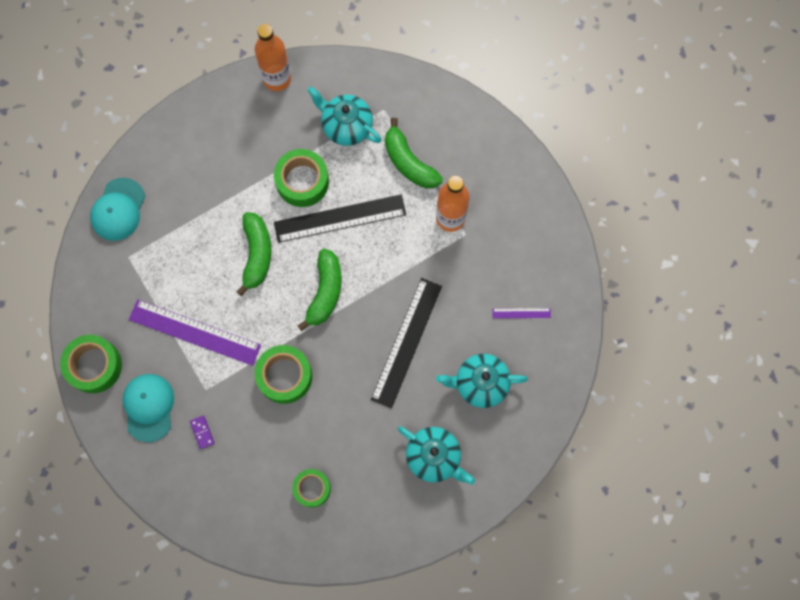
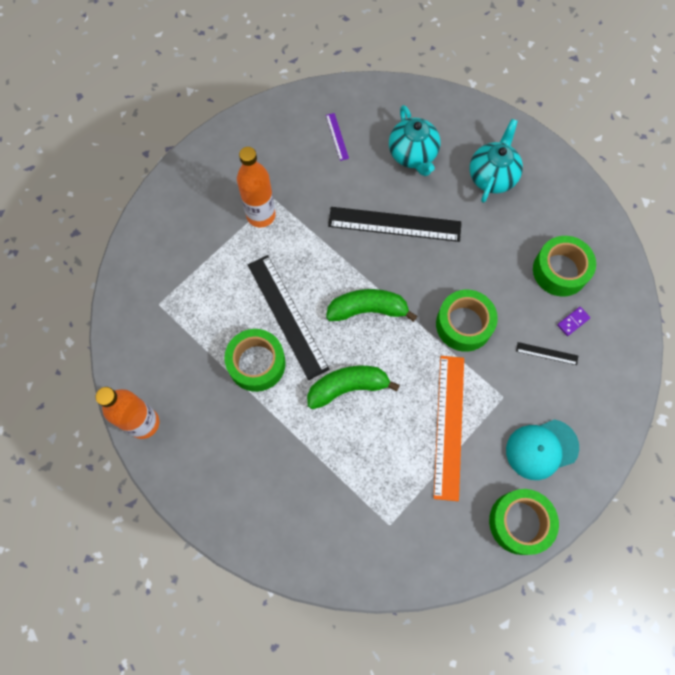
camera: 105 degrees left, 5 degrees down
turquoise cap [90,178,145,241] -> none
purple ruler [129,299,261,366] -> orange ruler [434,356,464,501]
purple domino [190,415,215,449] -> purple domino moved to [557,307,590,336]
green tape [292,469,331,508] -> green tape [533,236,596,297], size x1.52
turquoise teapot [307,86,382,146] -> none
green banana [385,118,443,189] -> none
none -> black ruler [516,342,578,365]

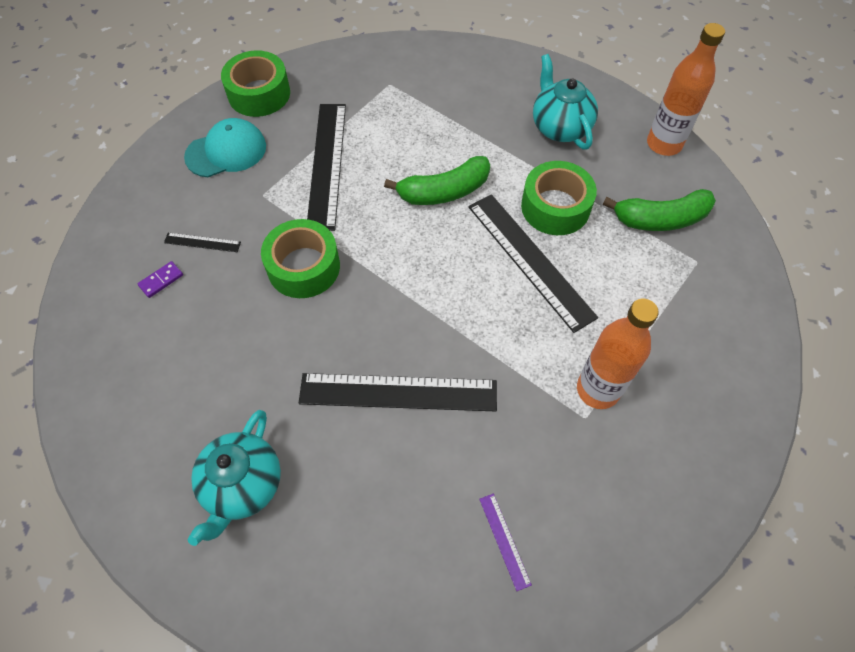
camera: 175 degrees right, 10 degrees down
green banana [326,289,417,322] -> green banana moved to [603,189,716,231]
turquoise teapot [389,105,440,176] -> turquoise teapot moved to [533,54,598,150]
orange ruler [434,356,464,501] -> black ruler [307,104,346,231]
green tape [533,236,596,297] -> none

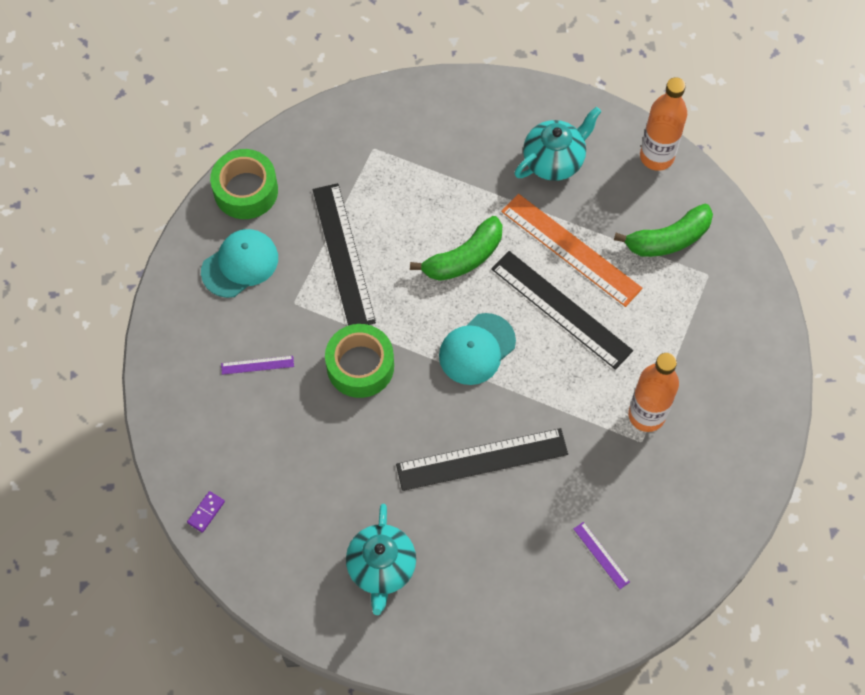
camera: 15 degrees left, 5 degrees up
purple domino [138,261,183,298] -> purple domino moved to [187,491,225,533]
black ruler [164,233,241,252] -> purple ruler [221,356,294,375]
green tape [521,161,597,235] -> orange ruler [501,194,643,307]
turquoise teapot [533,54,598,150] -> turquoise teapot turned 90 degrees clockwise [514,107,601,181]
none -> turquoise cap [439,313,516,385]

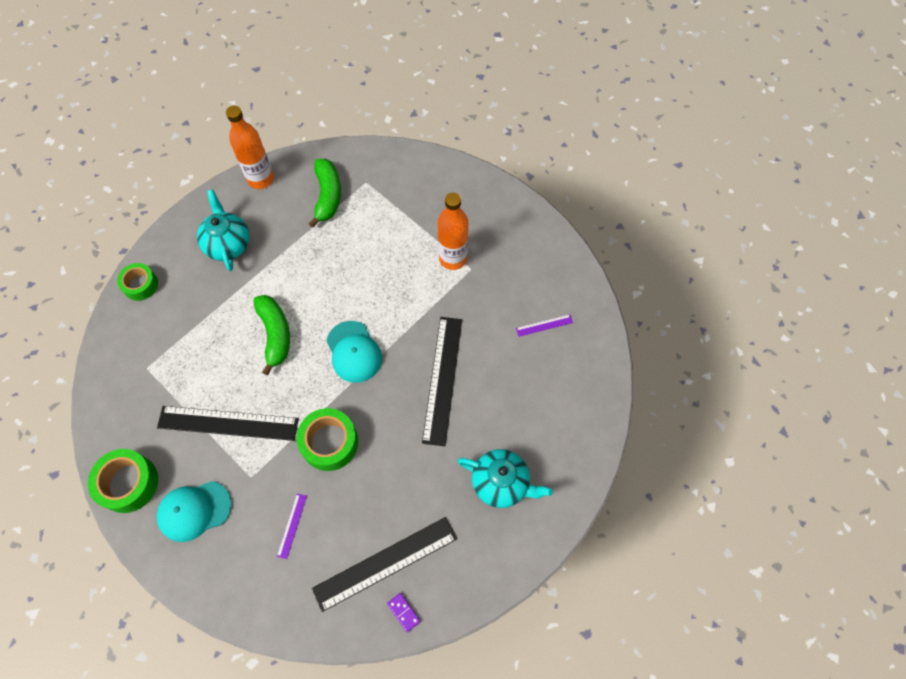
camera: 70 degrees left, 0 degrees up
turquoise cap [201,229,278,298] -> turquoise cap turned 90 degrees counterclockwise [157,481,232,542]
black ruler [491,251,633,370] -> black ruler moved to [312,517,457,612]
orange ruler [501,194,643,307] -> none
none -> green tape [117,263,158,301]

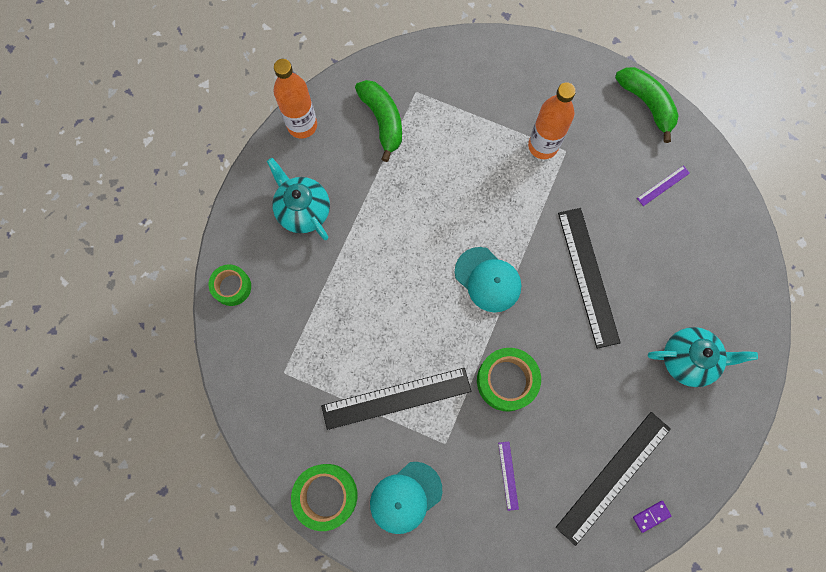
camera: 20 degrees left, 10 degrees up
green banana [253,295,290,376] -> green banana moved to [615,67,679,143]
purple domino [387,593,421,632] -> purple domino turned 60 degrees counterclockwise [633,501,671,533]

